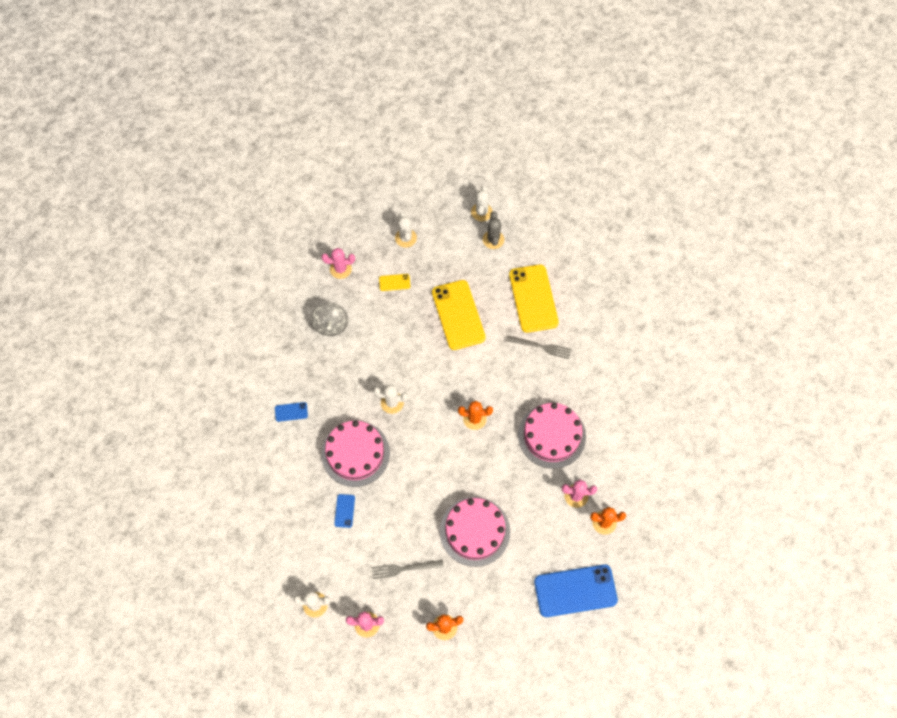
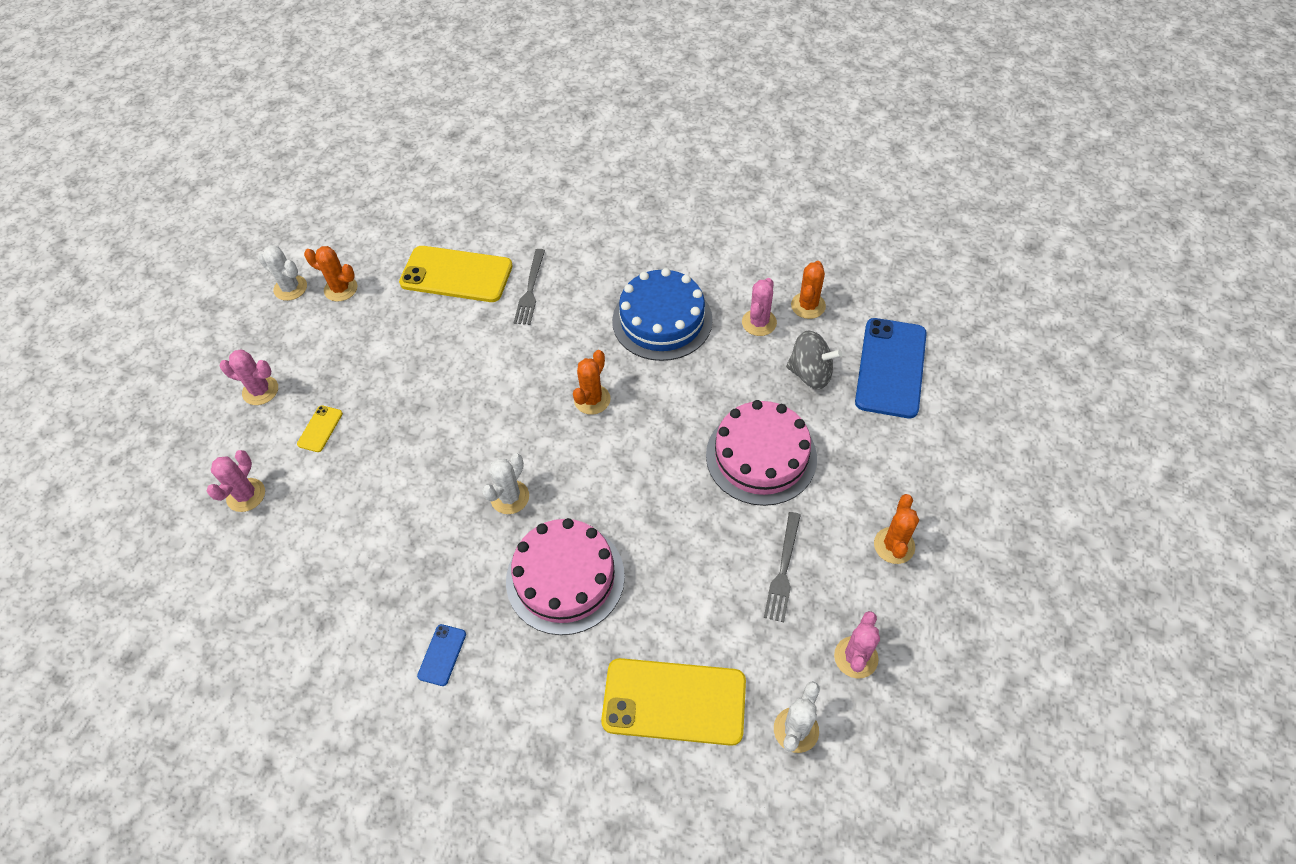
camera: 65 degrees left, 10 degrees down
grey spinning top [311,303,348,336] -> grey spinning top moved to [786,330,842,389]
blue phone [334,494,355,528] -> none
white cactus [395,212,417,248] -> pink cactus [220,349,278,405]
yellow phone [432,280,486,350] -> yellow phone moved to [601,658,746,746]
grey cactus [483,211,504,249] -> orange cactus [304,246,357,302]
grey fork [506,335,571,359] -> grey fork turned 150 degrees clockwise [514,249,545,325]
pink cake [518,403,586,469] -> blue cake [612,268,713,361]

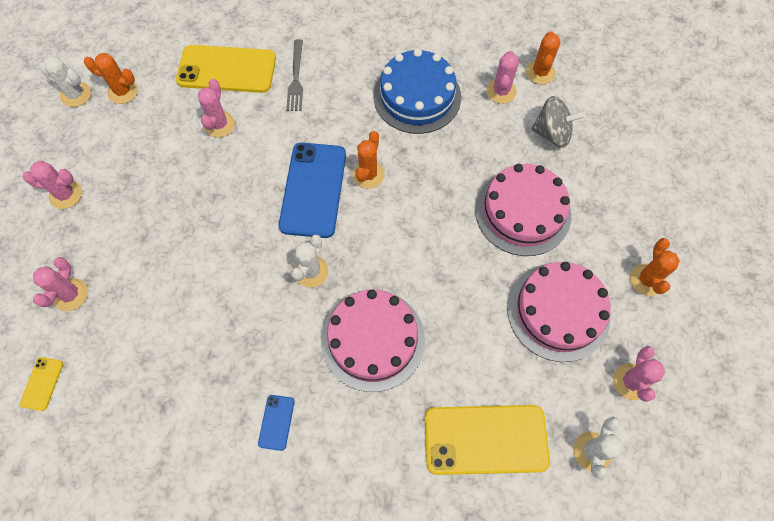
camera: 10 degrees left, 10 degrees up
yellow phone [297,405,343,452] -> yellow phone moved to [20,357,63,411]
grey fork [764,512,801,622] -> pink cake [507,262,611,362]
blue phone [855,318,927,418] -> blue phone moved to [279,143,346,238]
none -> pink cactus [198,79,235,137]

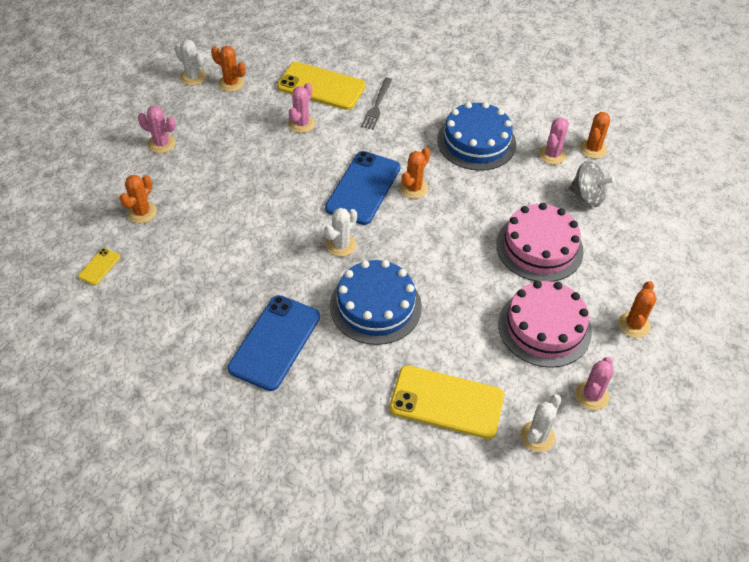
camera: 15 degrees right, 15 degrees down
pink cactus [33,257,88,311] -> orange cactus [119,175,157,223]
blue phone [258,395,295,451] -> blue phone [228,295,320,391], size x2.29
pink cake [321,289,425,392] -> blue cake [330,260,422,345]

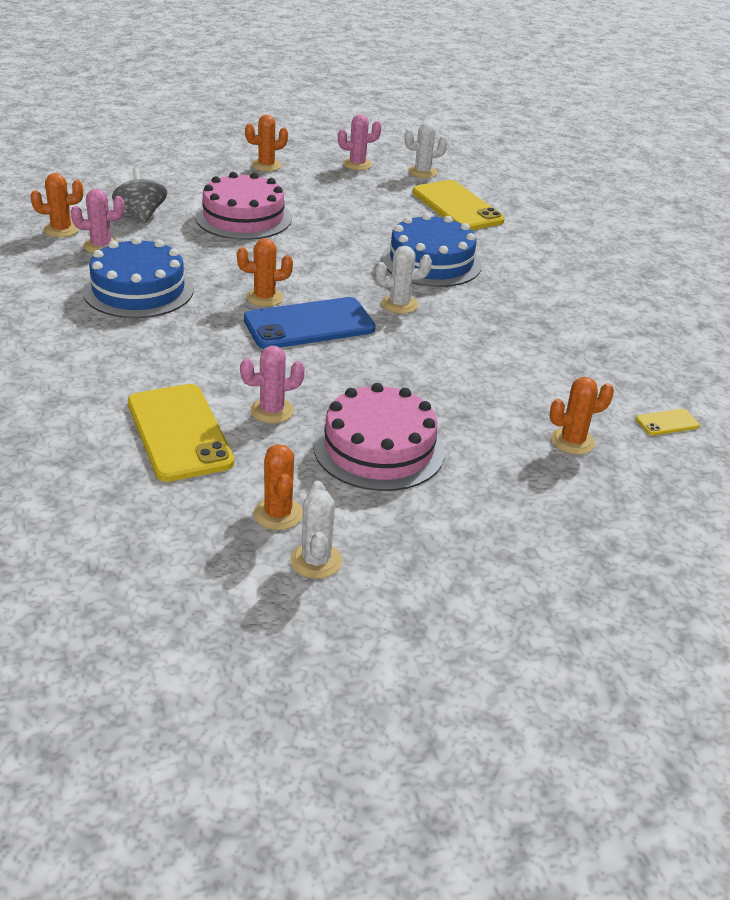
camera: 135 degrees left, 15 degrees down
pink cactus [138,106,176,153] -> none
blue phone [228,295,320,391] -> none
grey fork [361,78,392,130] -> none
pink cake [498,281,592,368] -> pink cake moved to [314,383,445,491]

